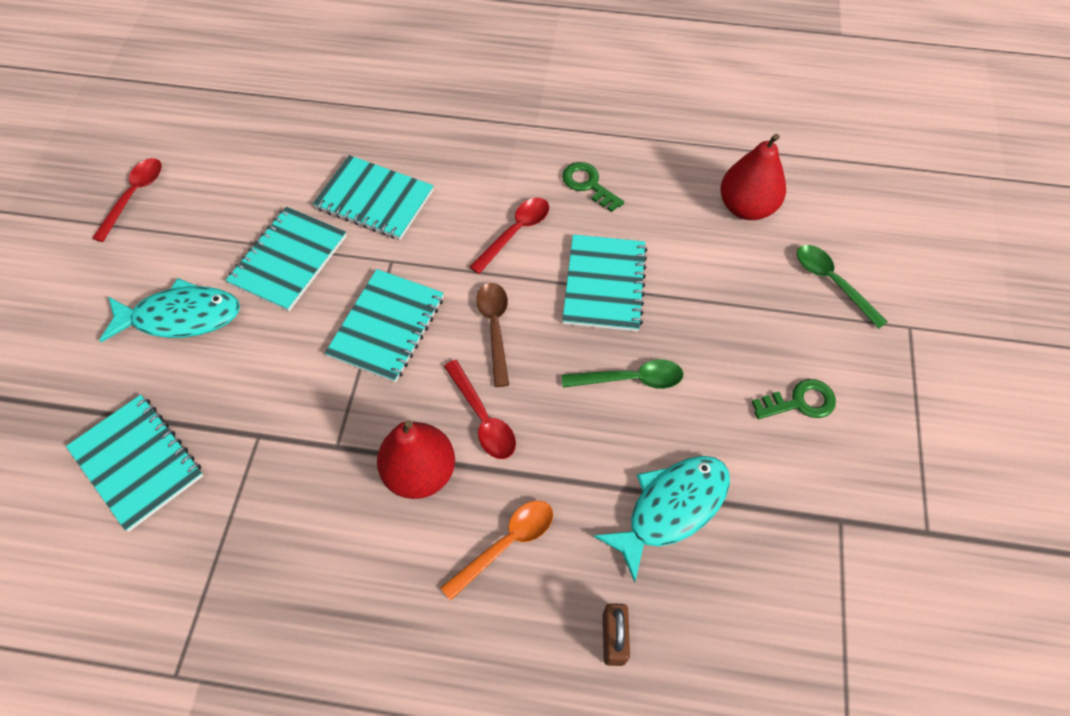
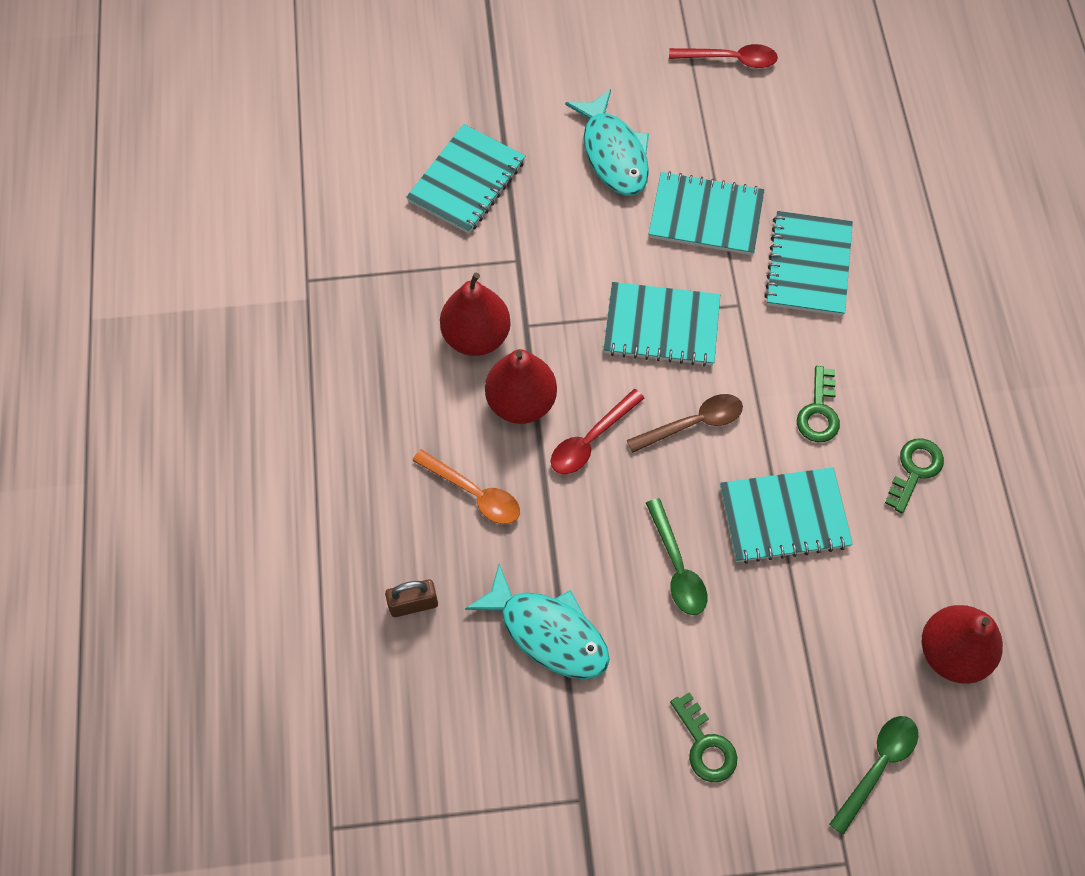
camera: 75 degrees right, 5 degrees up
red spoon [470,198,549,274] -> green key [797,366,840,442]
none -> red pear [440,273,511,356]

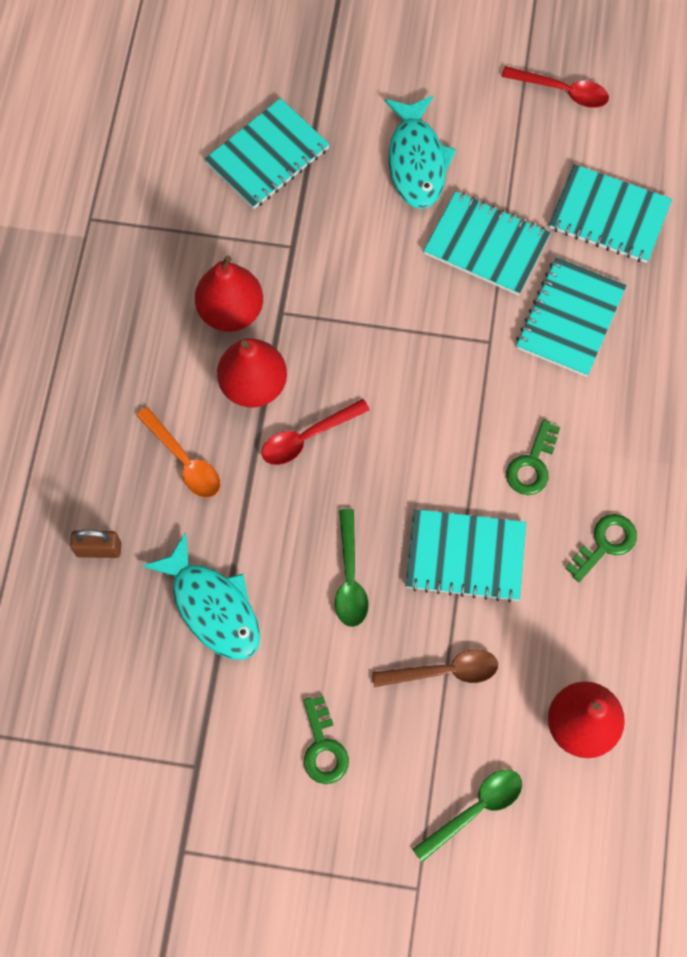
camera: 15 degrees right, 5 degrees up
turquoise notebook [603,282,720,367] -> turquoise notebook moved to [549,164,672,263]
brown spoon [627,394,743,453] -> brown spoon moved to [372,649,498,687]

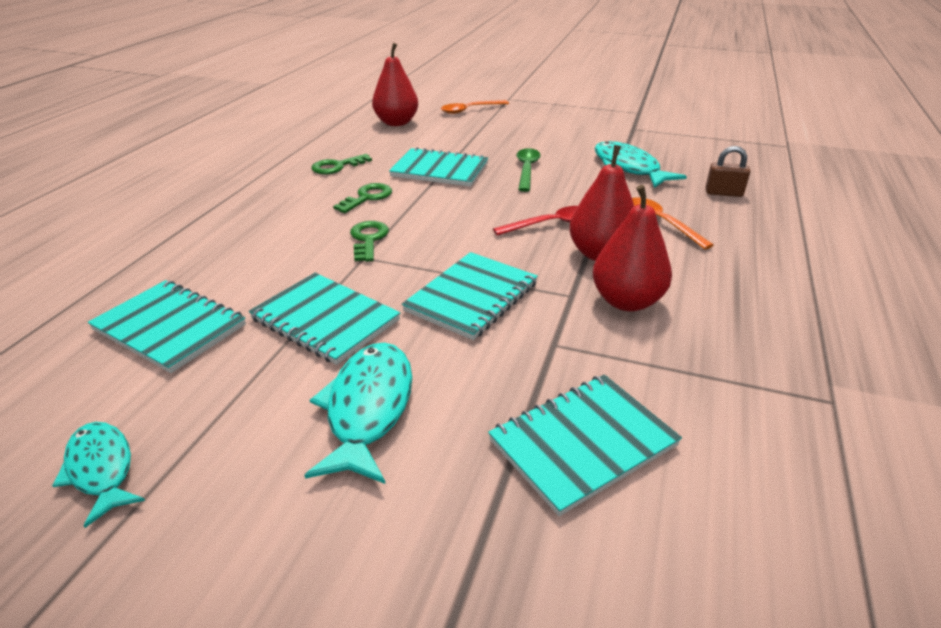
camera: 170 degrees left, 35 degrees down
green key [303,696,349,784] -> green key moved to [350,221,389,262]
brown spoon [372,649,498,687] -> none
green spoon [412,770,522,862] -> orange spoon [441,100,509,114]
red spoon [501,66,609,108] -> turquoise fish [52,422,145,528]
turquoise notebook [516,257,627,377] -> turquoise notebook moved to [402,252,538,340]

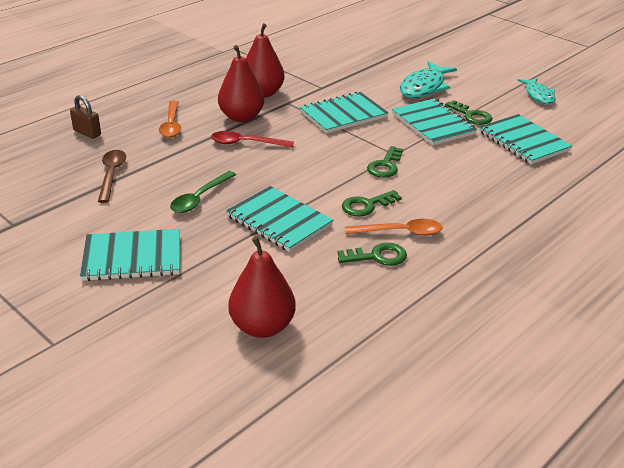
camera: 155 degrees left, 0 degrees up
orange spoon [441,100,509,114] -> orange spoon moved to [345,219,443,236]
turquoise notebook [488,374,682,516] -> turquoise notebook moved to [80,229,180,281]
turquoise fish [595,141,687,188] -> brown spoon [98,150,126,203]
none -> green key [445,100,492,125]

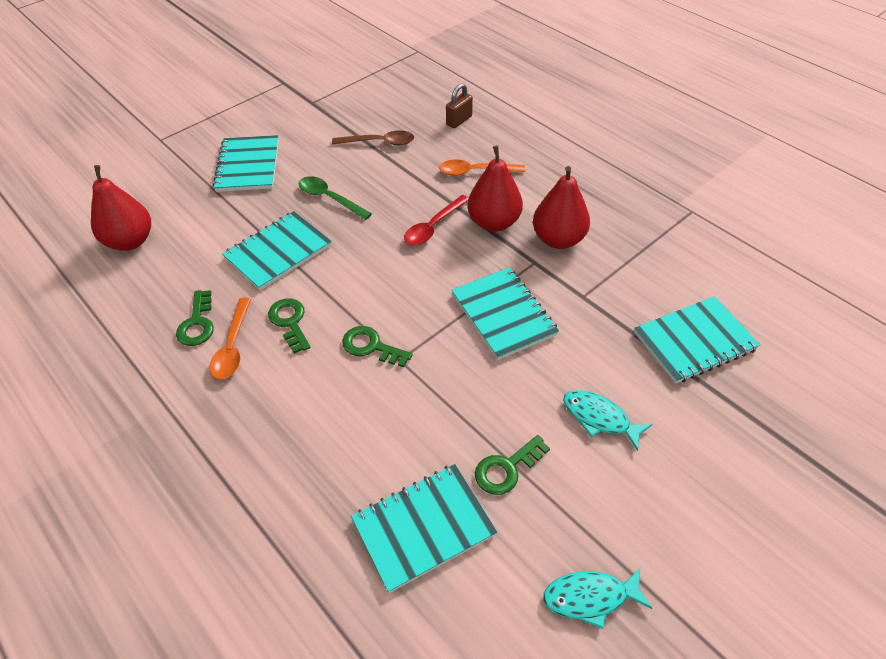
camera: 95 degrees right, 15 degrees up
red spoon [211,131,294,148] -> red spoon turned 150 degrees counterclockwise [404,195,468,245]
turquoise notebook [392,99,477,145] -> turquoise notebook moved to [634,296,760,383]
turquoise fish [400,61,457,98] -> turquoise fish [563,390,652,451], size x0.66

